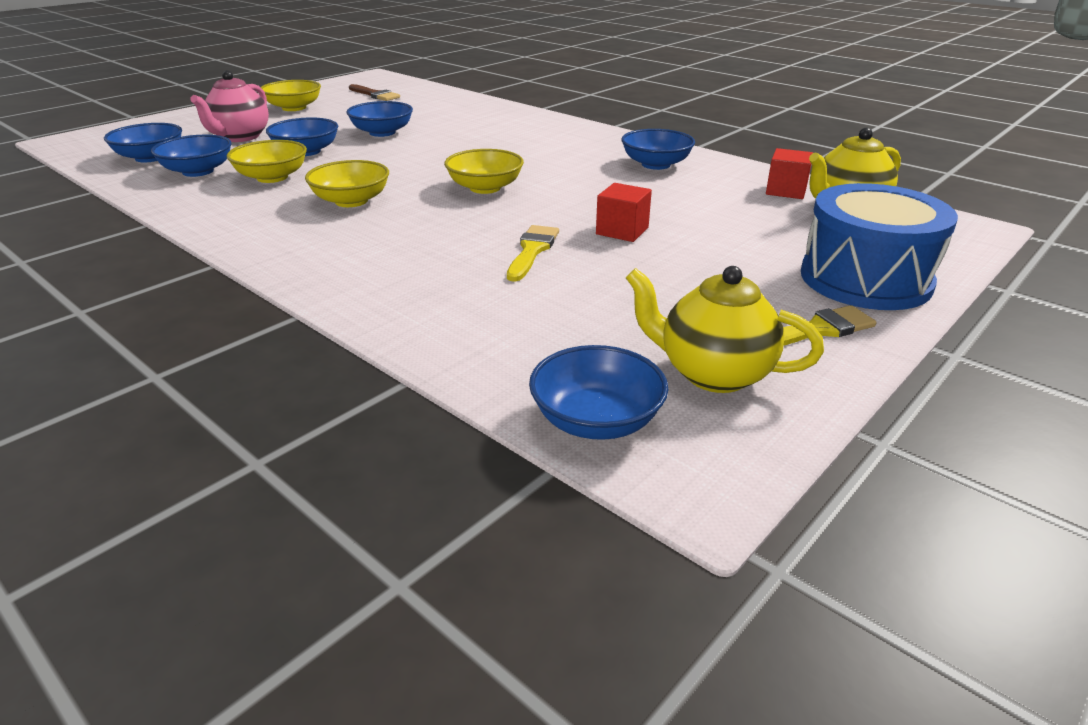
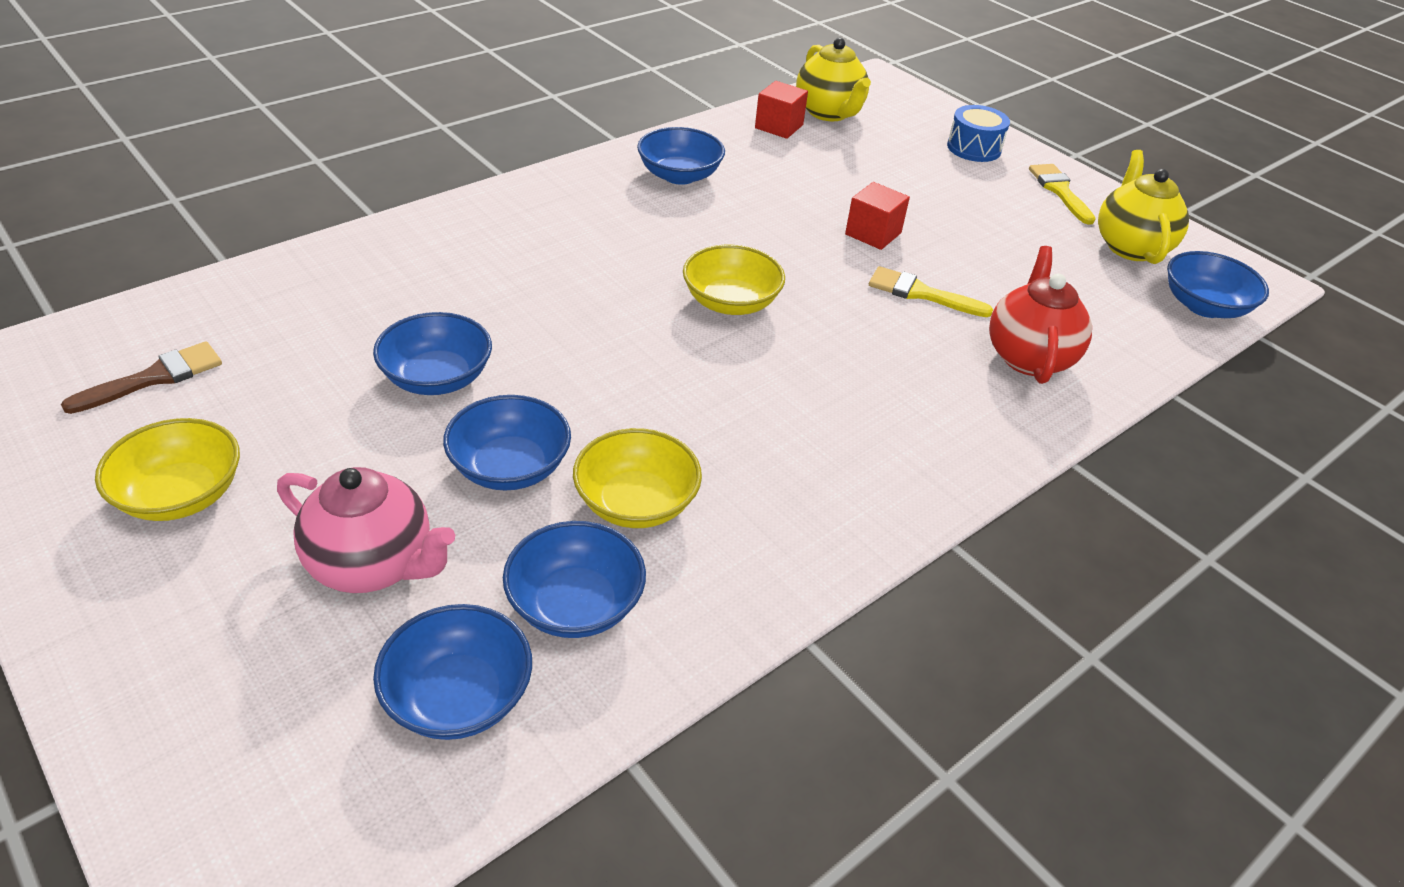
camera: 85 degrees left, 10 degrees up
yellow bowl [305,160,389,207] -> none
yellow teapot [626,266,824,393] -> yellow teapot turned 150 degrees clockwise [1098,150,1189,264]
blue drum [801,183,958,310] -> blue drum [947,105,1010,162], size x0.54
none -> red teapot [989,246,1092,384]

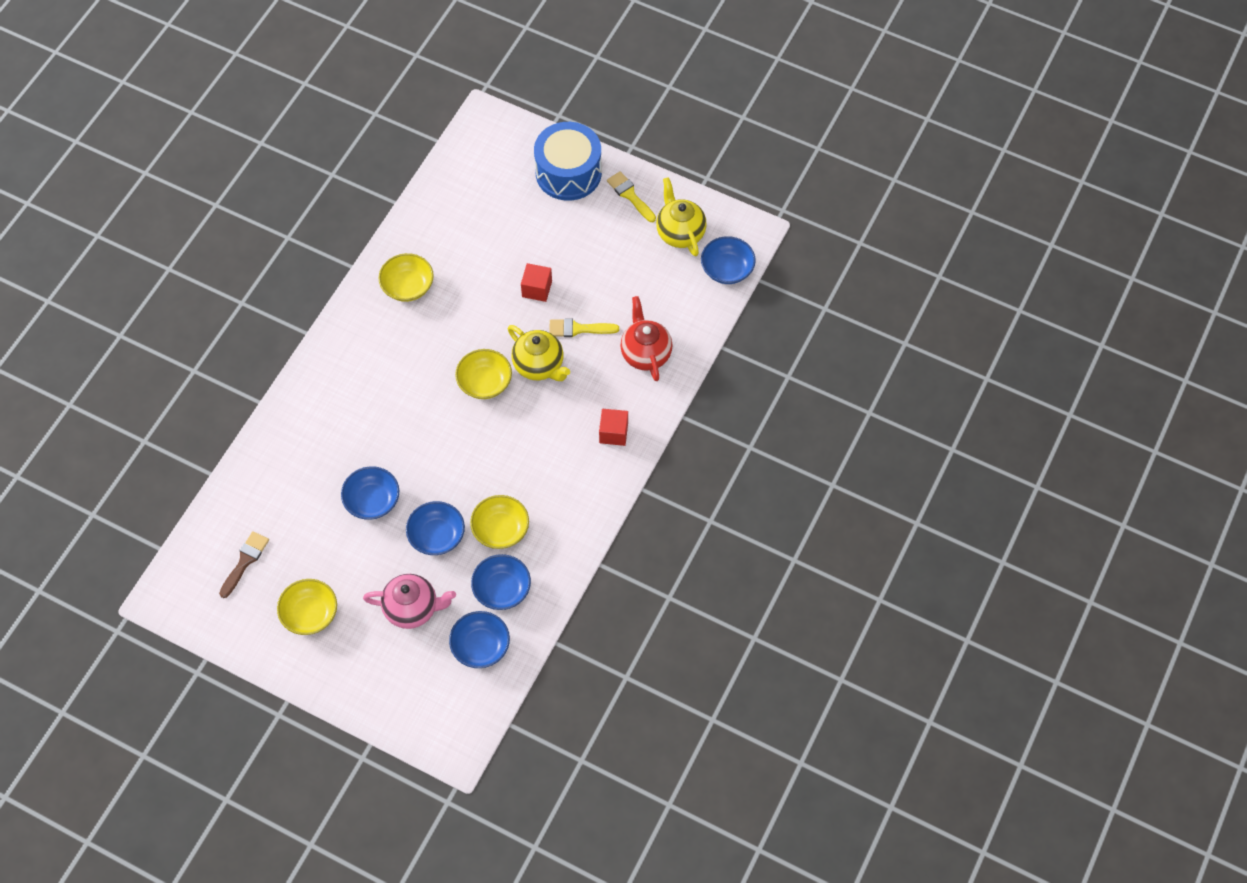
camera: 20 degrees left, 20 degrees up
blue bowl [637,127,725,185] -> yellow bowl [379,253,434,302]
red cube [755,81,808,139] -> red cube moved to [599,409,628,446]
yellow teapot [796,38,871,121] -> yellow teapot moved to [508,325,570,381]
blue drum [947,105,1010,162] -> blue drum [534,122,602,201], size x1.86

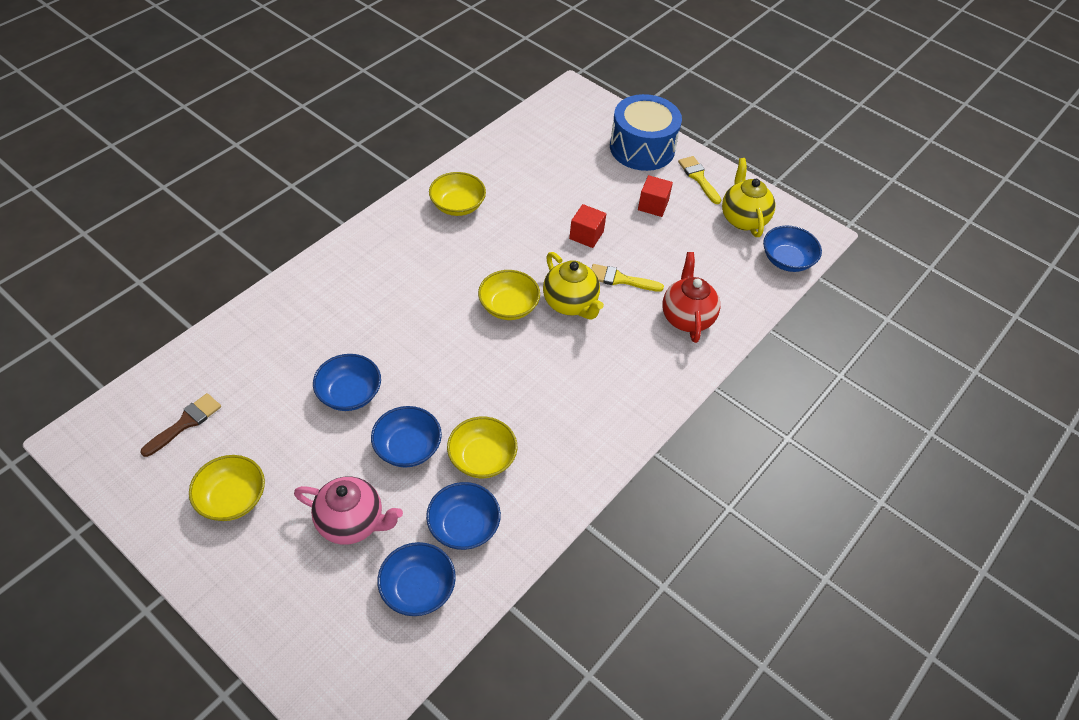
camera: 10 degrees right, 10 degrees down
red cube [599,409,628,446] -> red cube moved to [638,175,673,217]

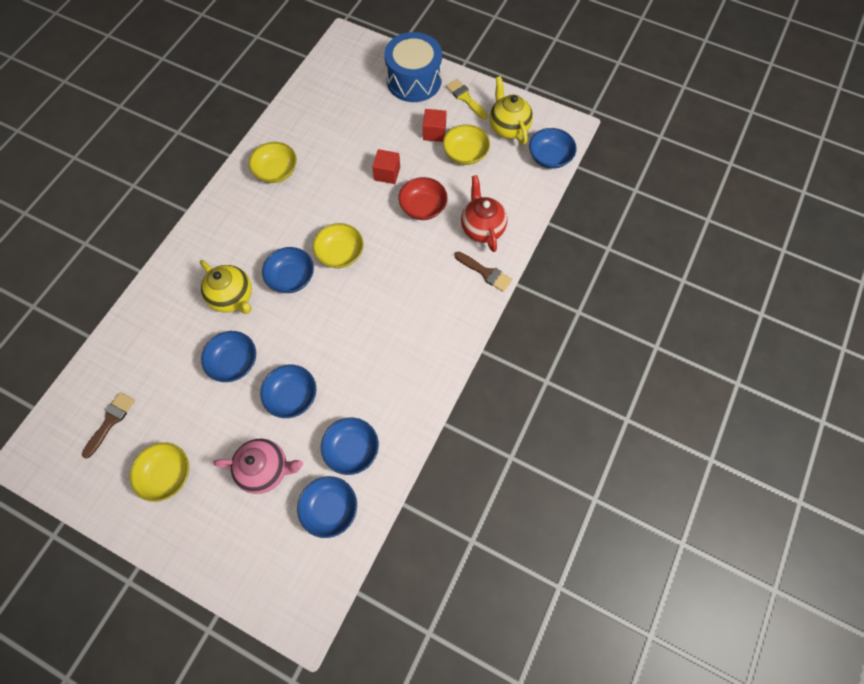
camera: 10 degrees left, 15 degrees up
yellow bowl [447,417,517,478] -> yellow bowl moved to [443,124,490,165]
yellow teapot [543,252,604,319] -> yellow teapot moved to [200,260,252,314]
yellow brush [591,264,664,292] -> red bowl [398,177,448,220]
none -> blue bowl [262,247,314,293]
none -> brown brush [454,251,512,292]

